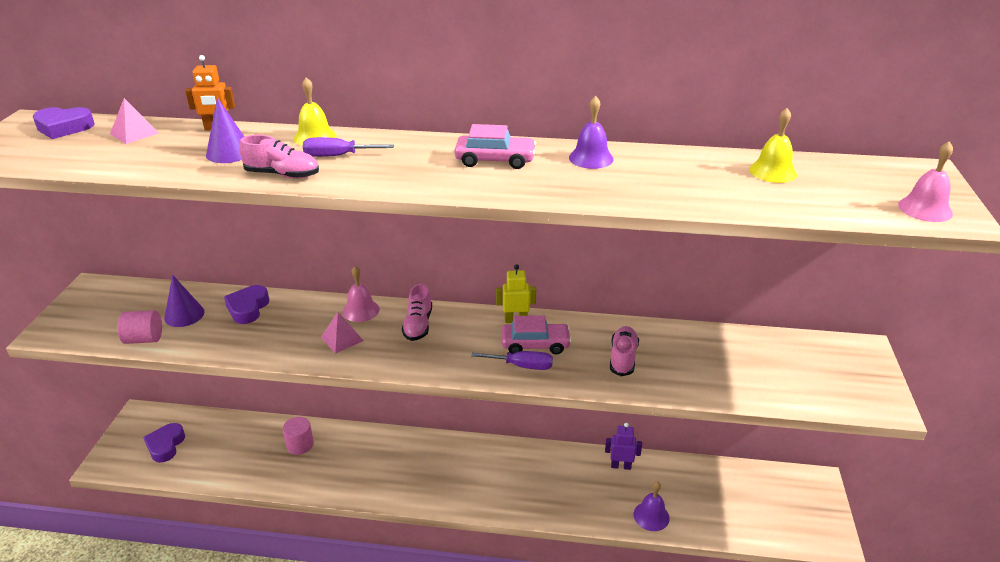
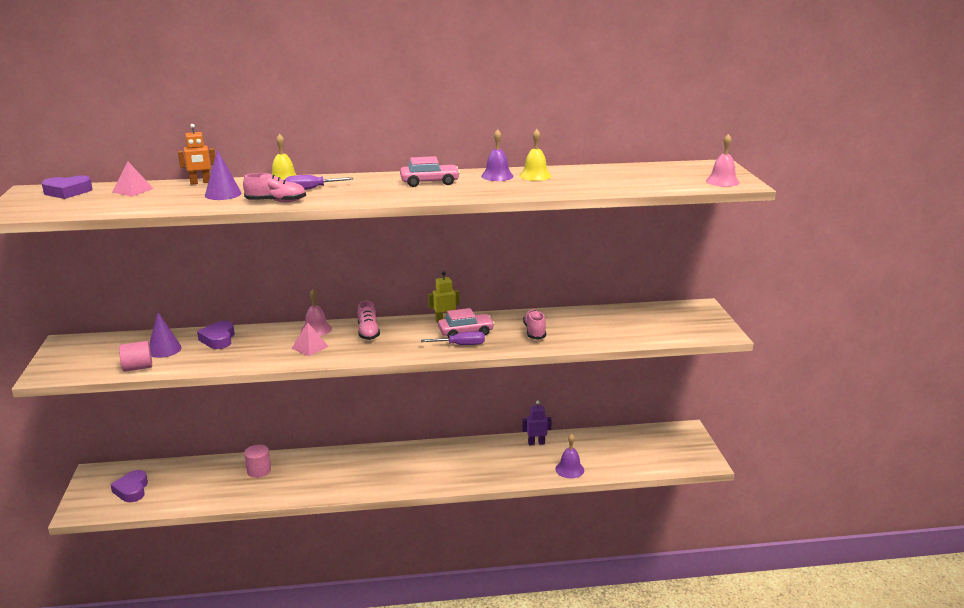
camera: 15 degrees left, 10 degrees down
yellow bell [749,108,797,183] -> yellow bell moved to [519,129,552,181]

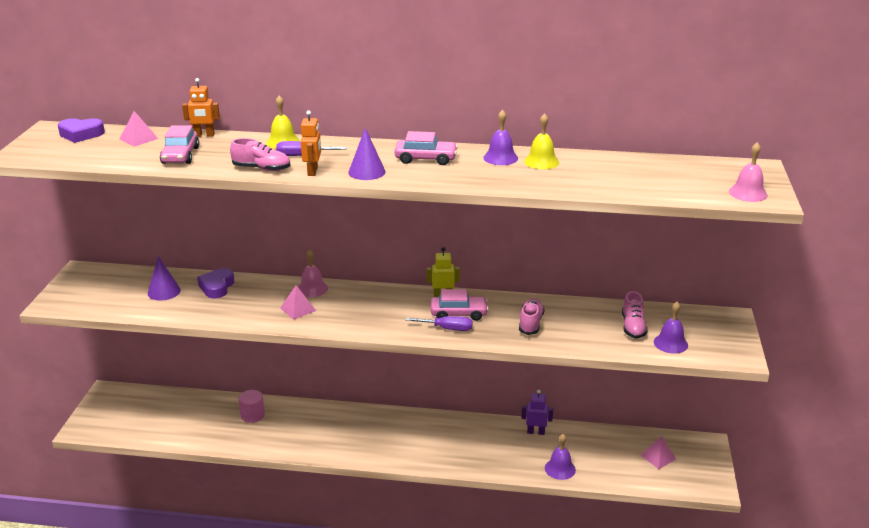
camera: 15 degrees right, 5 degrees up
purple heart [110,470,148,502] -> none
pink cylinder [119,341,152,372] -> none
purple cone [205,150,242,200] -> purple cone moved to [348,128,386,180]
pink shoe [358,301,380,340] -> pink shoe moved to [622,291,648,339]
none -> pink car [160,125,199,164]
none -> orange robot [301,111,321,176]
none -> pink pyramid [640,436,676,469]
none -> purple bell [654,302,688,354]

